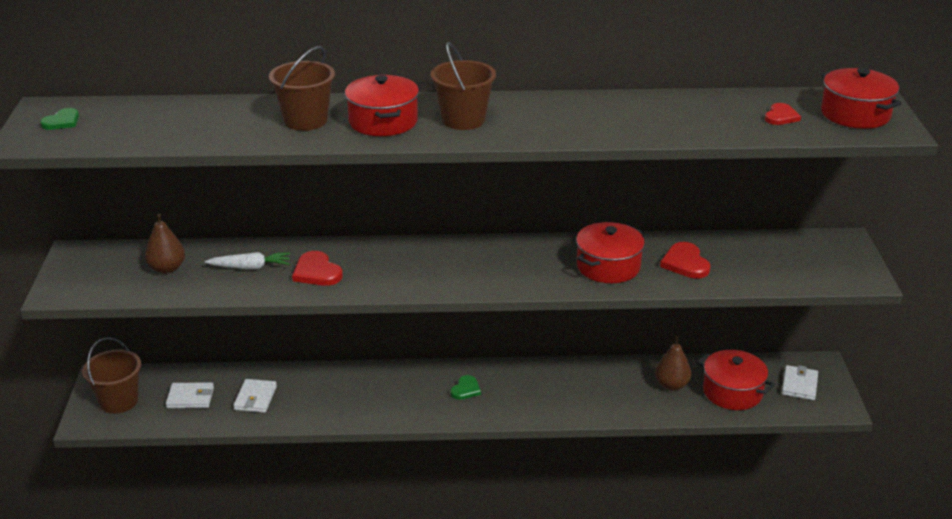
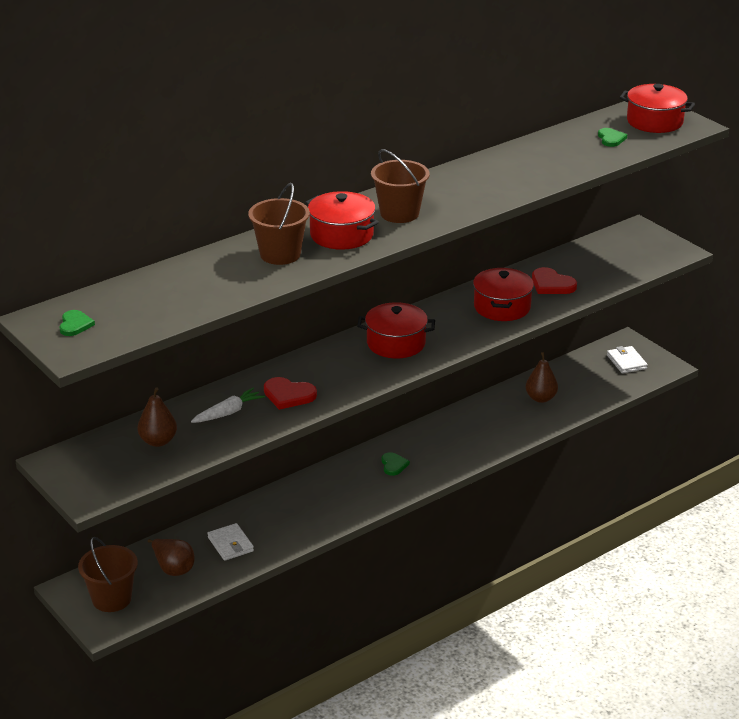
camera: 35 degrees left, 0 degrees up
white wallet [166,383,214,408] -> brown pear [148,539,195,576]
red pot [697,350,775,410] -> red pot moved to [357,302,435,358]
red heart [765,103,801,125] -> green heart [598,128,627,147]

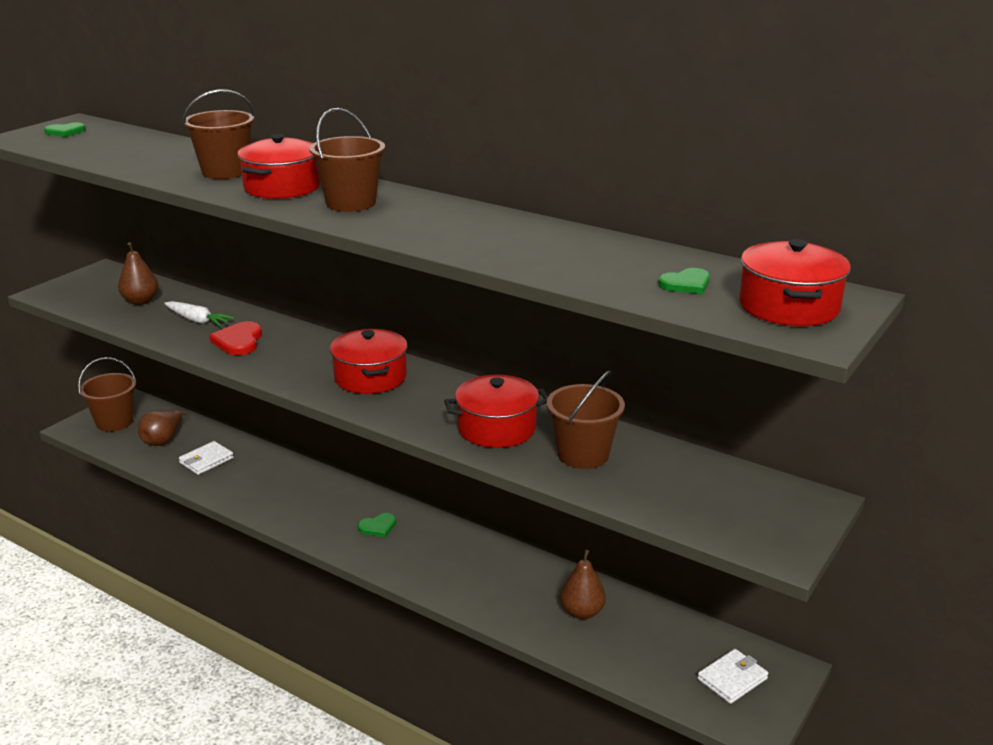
camera: 70 degrees right, 5 degrees down
red heart [532,267,577,294] -> brown bucket [547,370,625,469]

